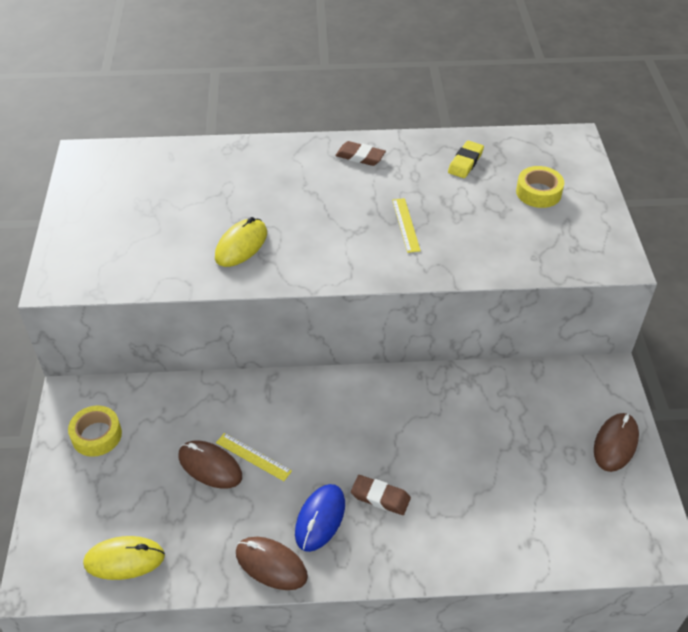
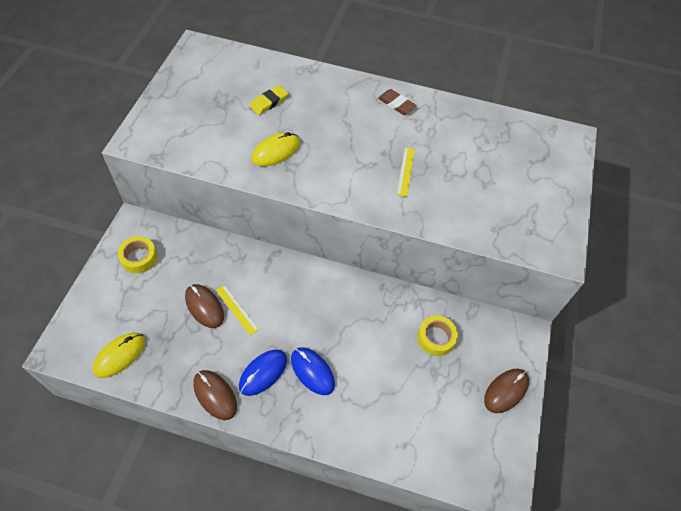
camera: 15 degrees right, 10 degrees up
yellow mouse [83,536,165,580] -> yellow mouse turned 60 degrees counterclockwise [93,333,145,378]
brown eraser [351,475,411,515] -> blue mouse [291,347,335,395]
yellow eraser [448,140,484,178] -> yellow eraser moved to [250,85,288,115]
yellow tape [516,166,564,208] -> yellow tape moved to [418,315,458,356]

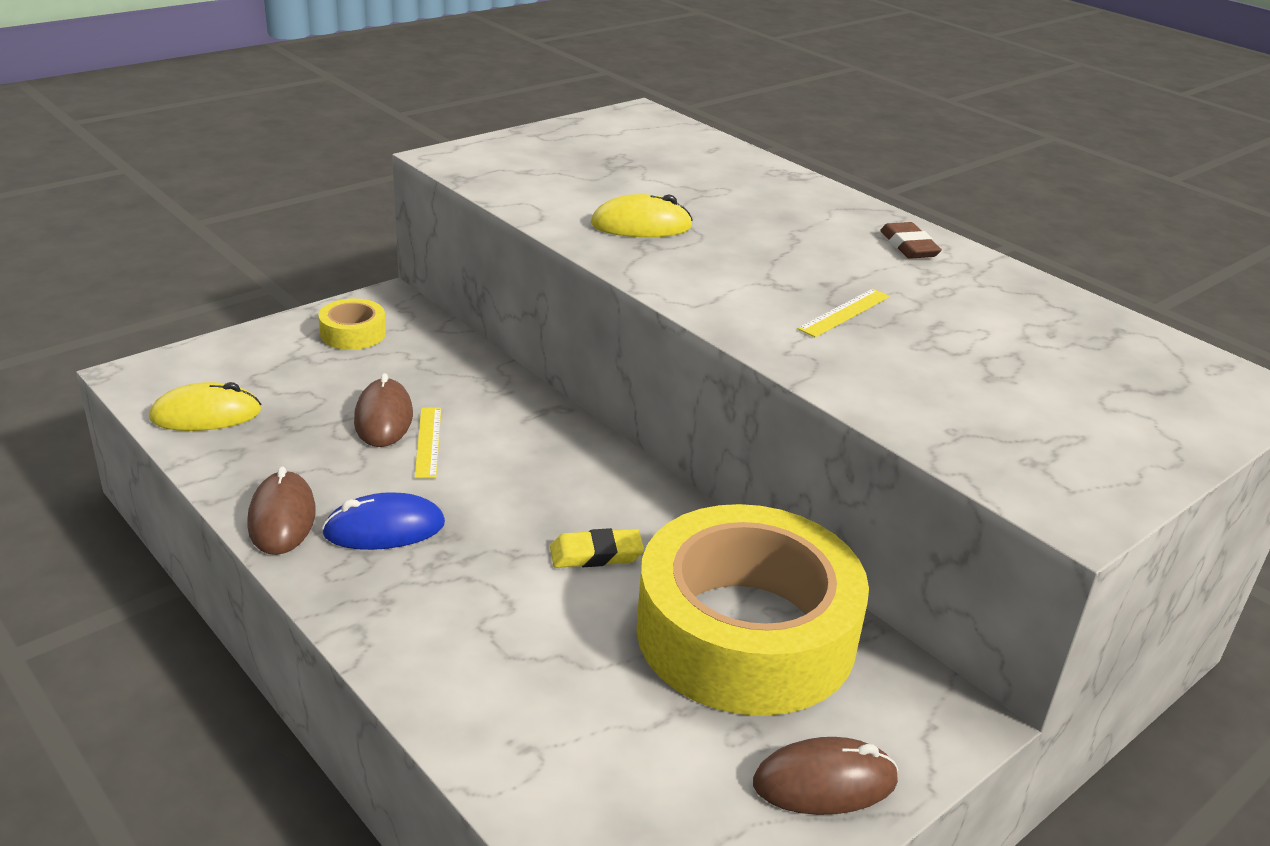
camera: 35 degrees right, 25 degrees down
yellow eraser [250,85,288,115] -> yellow eraser moved to [550,528,644,568]
blue mouse [291,347,335,395] -> none
yellow tape [418,315,458,356] -> yellow tape [636,504,869,716], size x2.49

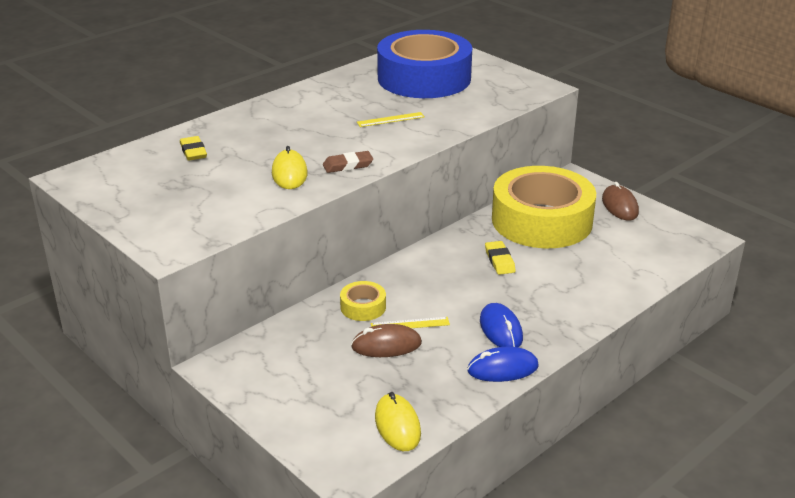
camera: 90 degrees left, 0 degrees up
brown mouse [247,466,316,555] -> blue mouse [467,347,539,382]
yellow tape [319,298,386,350] -> yellow tape moved to [340,281,386,321]
yellow ruler [797,289,890,337] -> yellow ruler turned 60 degrees counterclockwise [357,112,425,127]
brown eraser [880,222,942,259] -> brown eraser moved to [323,151,373,173]
none -> yellow eraser [180,136,207,161]
none -> blue tape [377,30,472,98]

